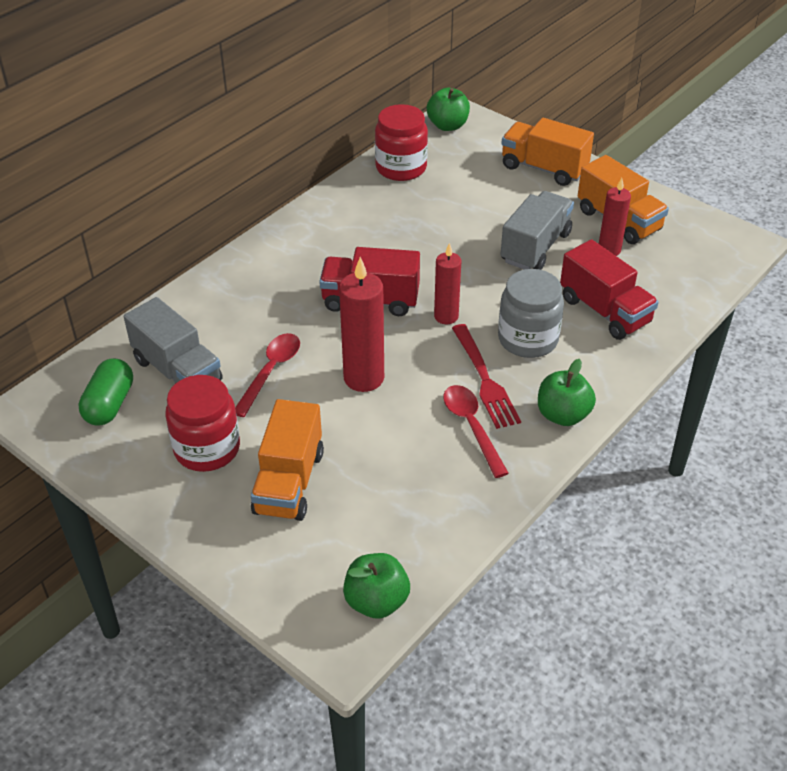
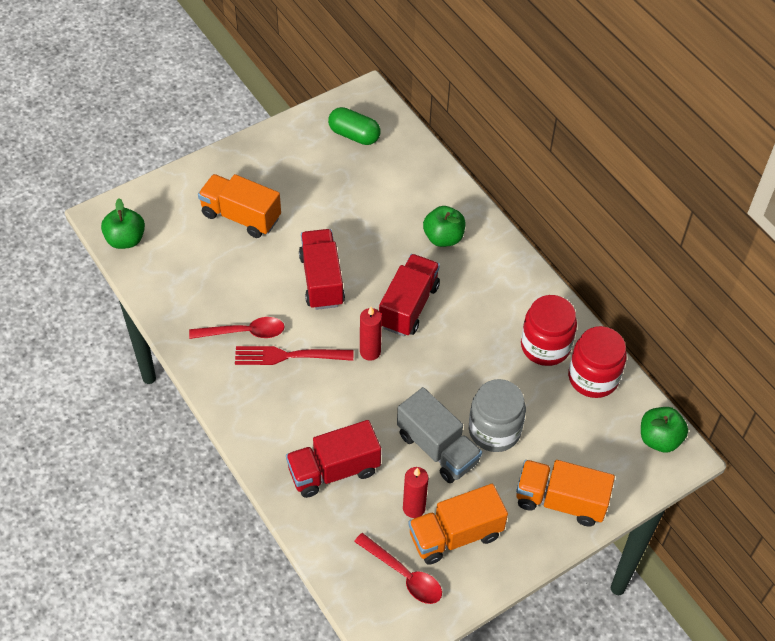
camera: 105 degrees right, 10 degrees up
grey truck [124,297,223,385] -> none
red jar [165,375,240,472] -> red jar moved to [521,295,577,366]
red spoon [235,333,300,417] -> red spoon moved to [354,533,442,604]
red candle [339,257,384,392] -> red truck [299,229,345,310]
grey jar [498,269,564,358] -> grey jar moved to [469,379,526,452]
orange truck [501,118,594,186] -> orange truck turned 120 degrees counterclockwise [516,460,615,526]
green apple [538,359,596,426] -> green apple moved to [423,206,465,247]

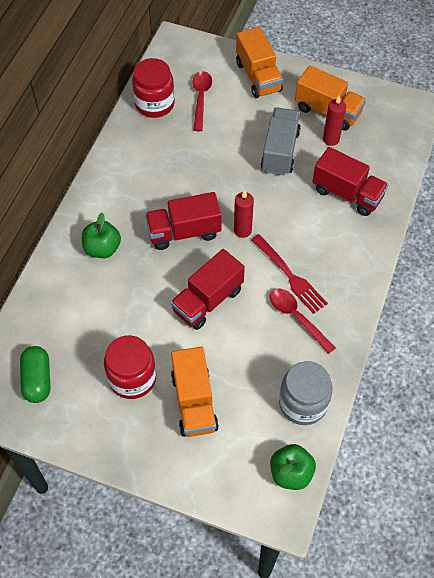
camera: 125 degrees left, 5 degrees up
red spoon [354,533,442,604] -> red spoon moved to [192,71,212,131]
grey jar [469,379,526,452] -> grey jar moved to [279,361,333,425]
red jar [521,295,577,366] -> red jar moved to [104,335,156,399]
green apple [641,407,688,453] -> none

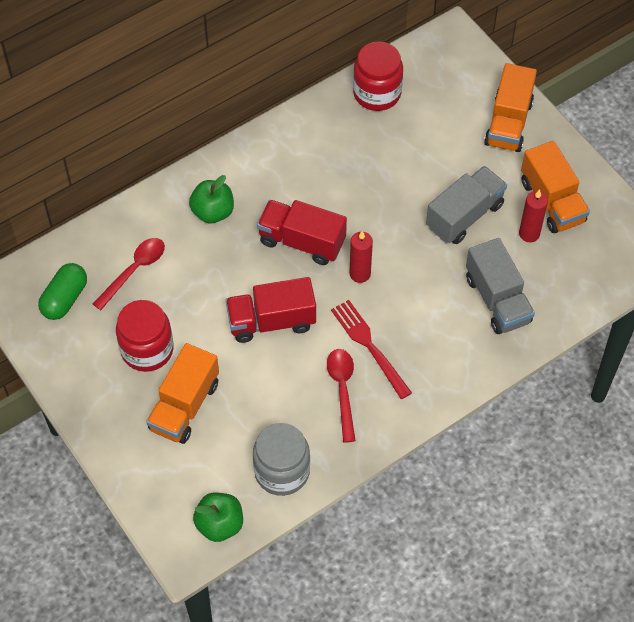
camera: 35 degrees right, 0 degrees up
red spoon [192,71,212,131] -> red spoon moved to [93,238,165,310]
red fork [251,234,328,314] -> red fork turned 150 degrees clockwise [331,300,412,399]
red truck [312,147,388,216] -> grey truck [466,238,535,334]

